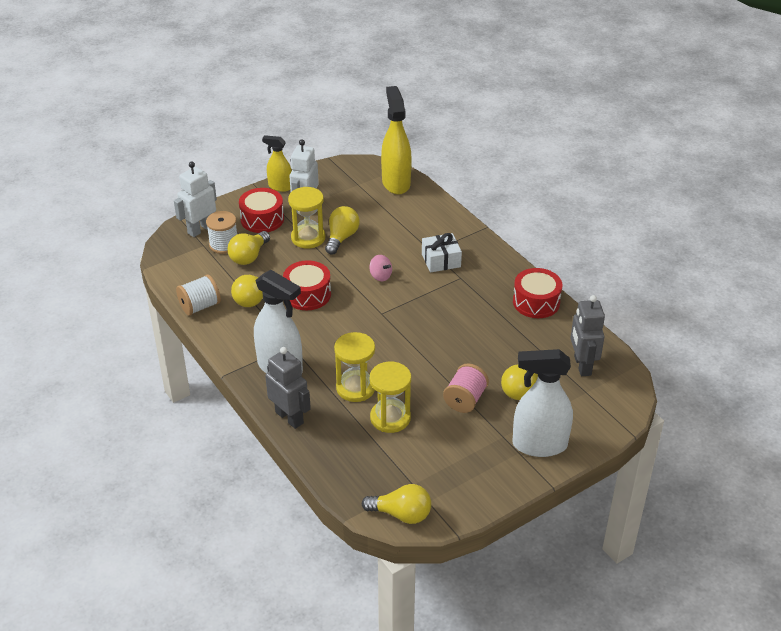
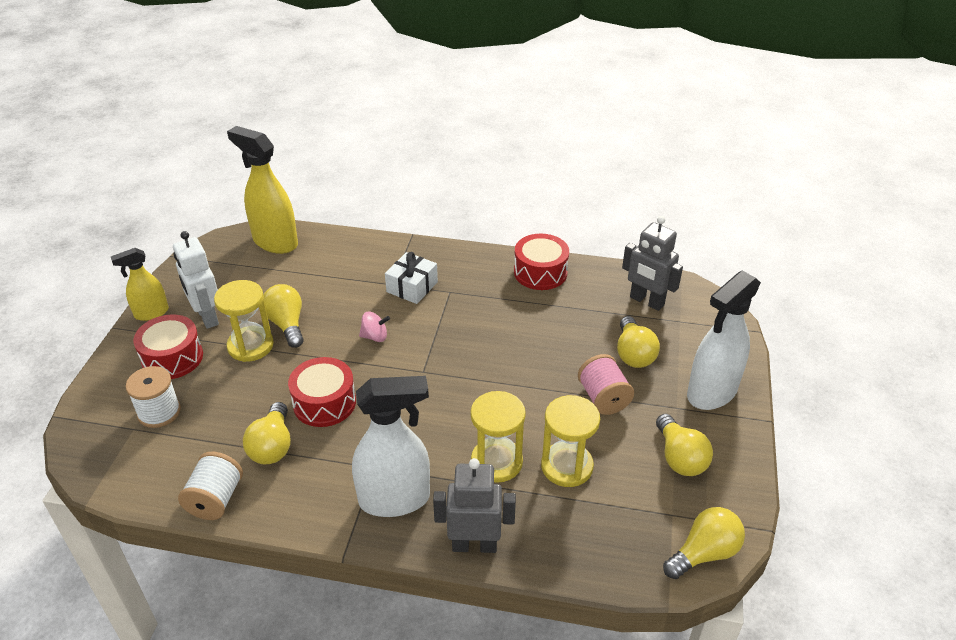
camera: 45 degrees left, 0 degrees up
white robot [174,162,217,237] -> none
yellow light bulb [228,231,270,265] -> yellow light bulb moved to [656,414,713,476]

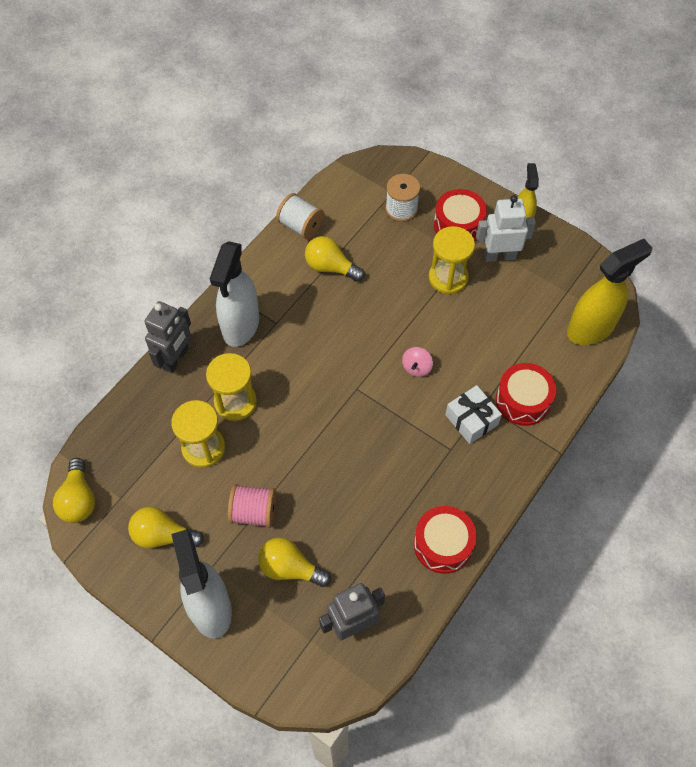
camera: 115 degrees right, 20 degrees up
yellow light bulb [263,284,304,348] -> none
red drum [288,357,356,427] -> red drum moved to [496,363,556,426]

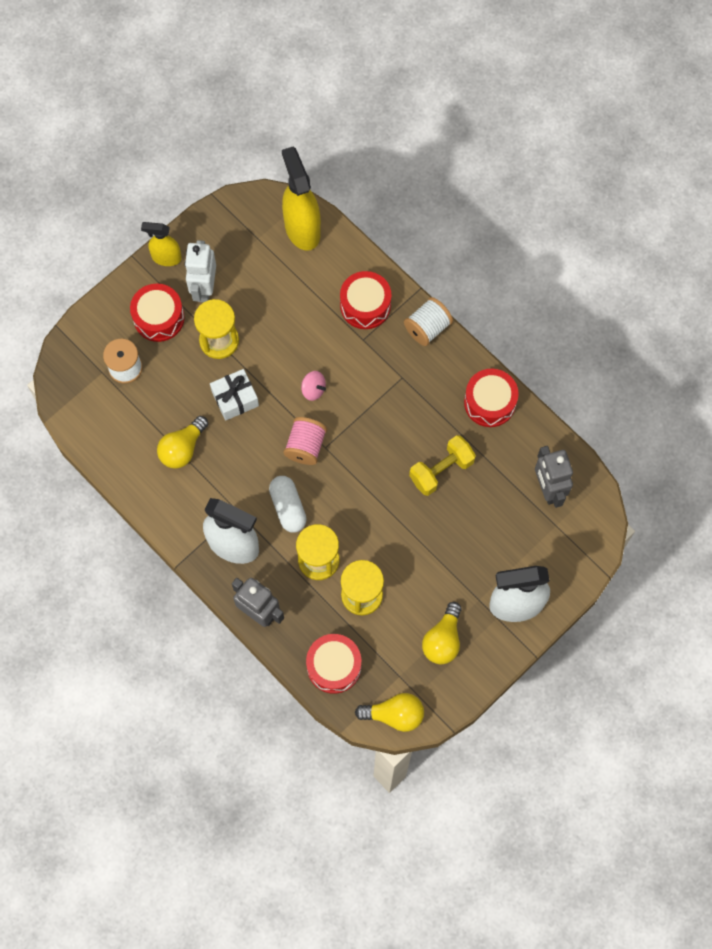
camera: 80 degrees left, 10 degrees up
pink spool [228,484,276,528] -> pink spool moved to [283,417,327,465]
yellow light bulb [258,537,331,587] -> none
white spool [276,193,324,239] -> white spool moved to [404,297,453,346]
white gift [445,385,502,444] -> white gift moved to [210,369,259,421]
none -> white capsule [269,476,307,533]
none -> red drum [306,634,361,694]
none -> yellow dumbbell [409,435,476,496]

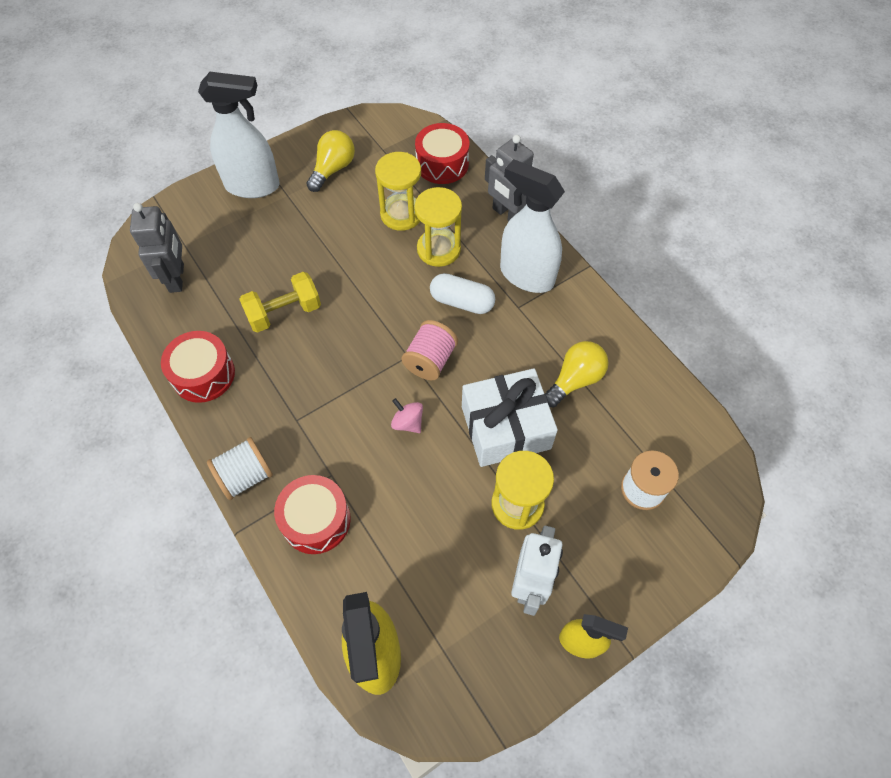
camera: 170 degrees left, 10 degrees down
red drum [130,283,185,342] -> none
white gift [210,369,259,421] -> white gift [462,368,558,467], size x1.60
white capsule [269,476,307,533] -> white capsule turned 60 degrees counterclockwise [430,273,495,314]
yellow light bulb [355,693,424,732] -> none

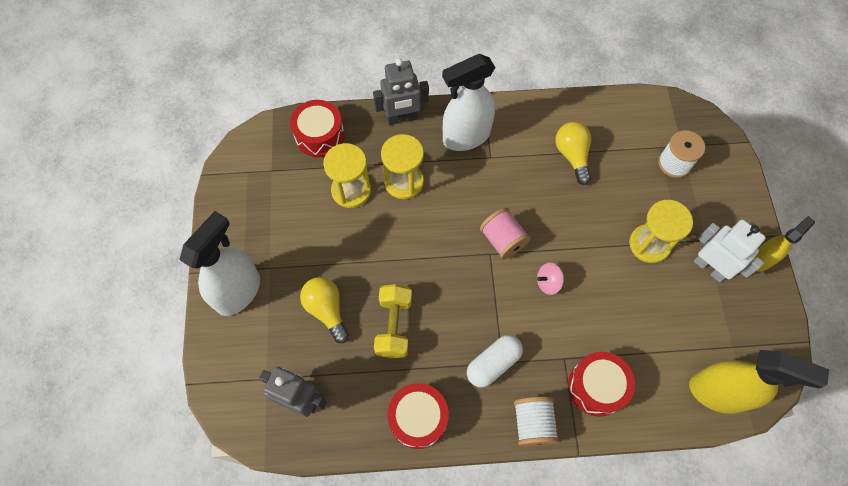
camera: 60 degrees left, 5 degrees up
yellow light bulb [306,130,355,192] -> yellow light bulb moved to [300,277,349,343]
white capsule [430,273,495,314] -> white capsule moved to [467,335,523,388]
white gift [462,368,558,467] -> none

